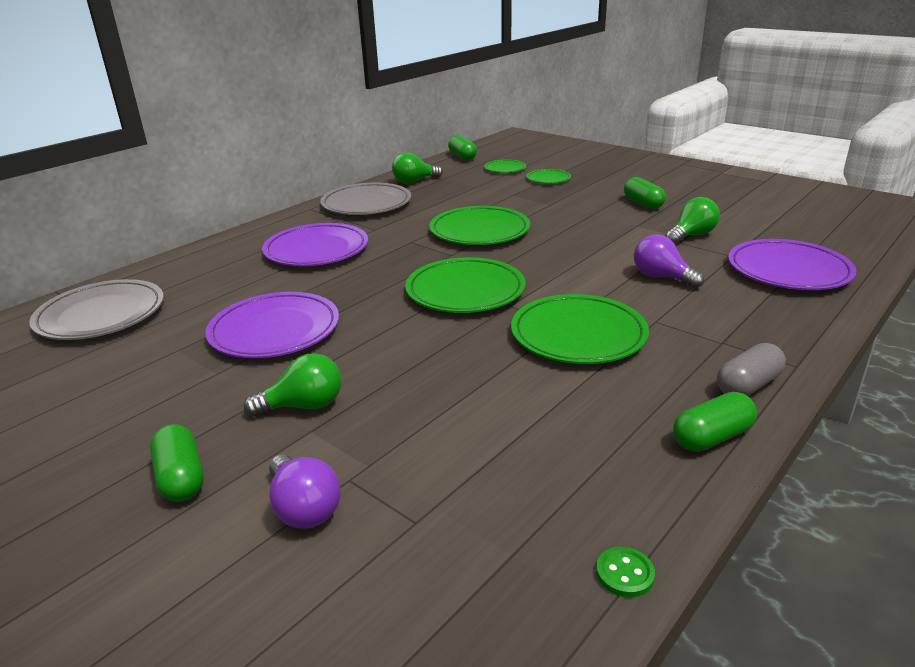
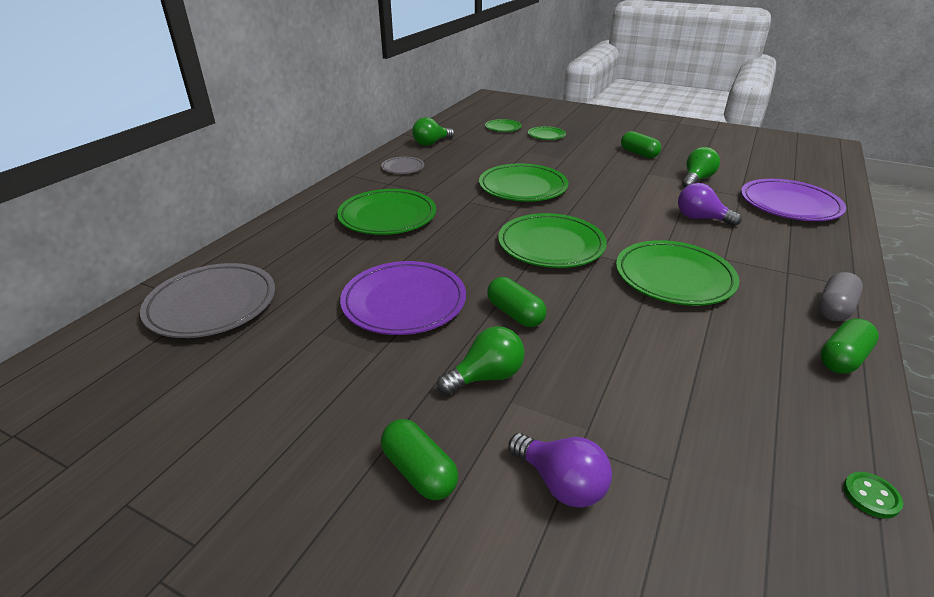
camera: 15 degrees left, 5 degrees up
purple plate [262,223,368,266] -> green plate [337,189,436,235]
grey plate [320,182,411,215] -> grey plate [381,157,424,174], size x0.52
green capsule [448,135,477,160] -> green capsule moved to [487,277,546,327]

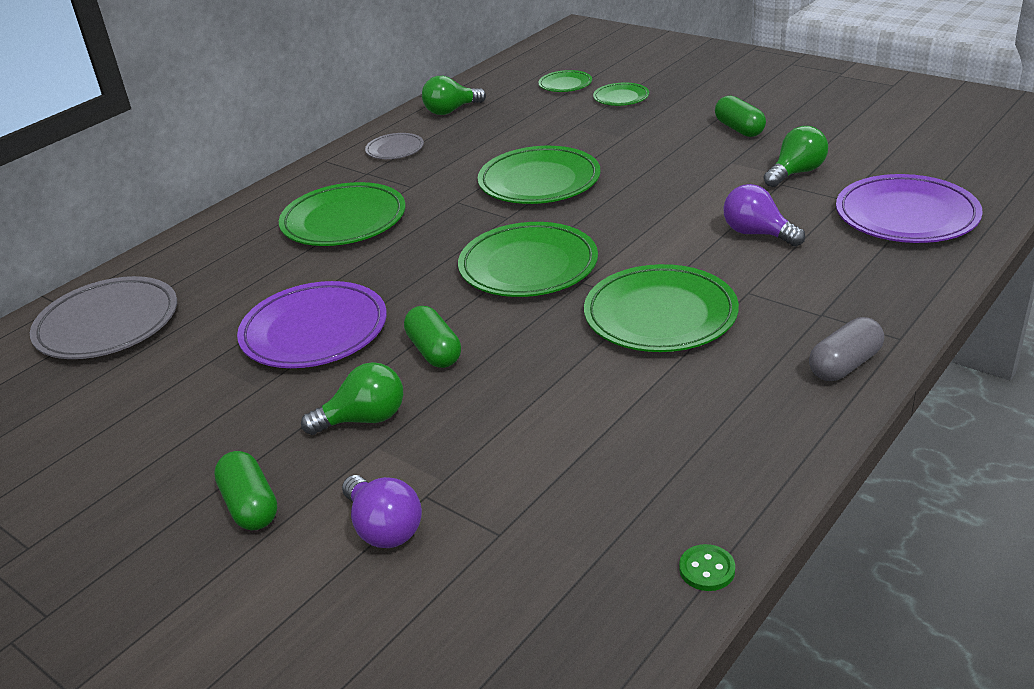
camera: 15 degrees right, 0 degrees up
green capsule [820,319,879,374] -> none

